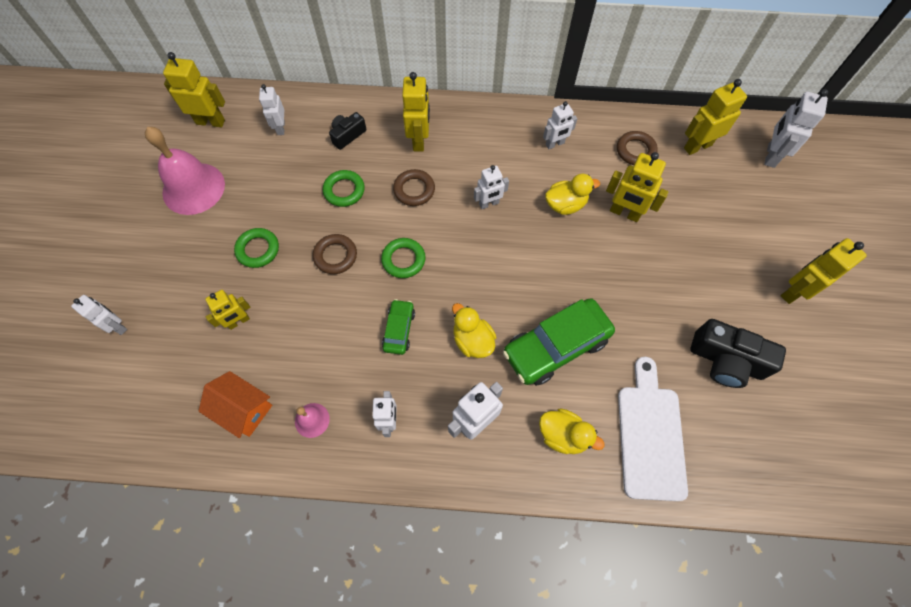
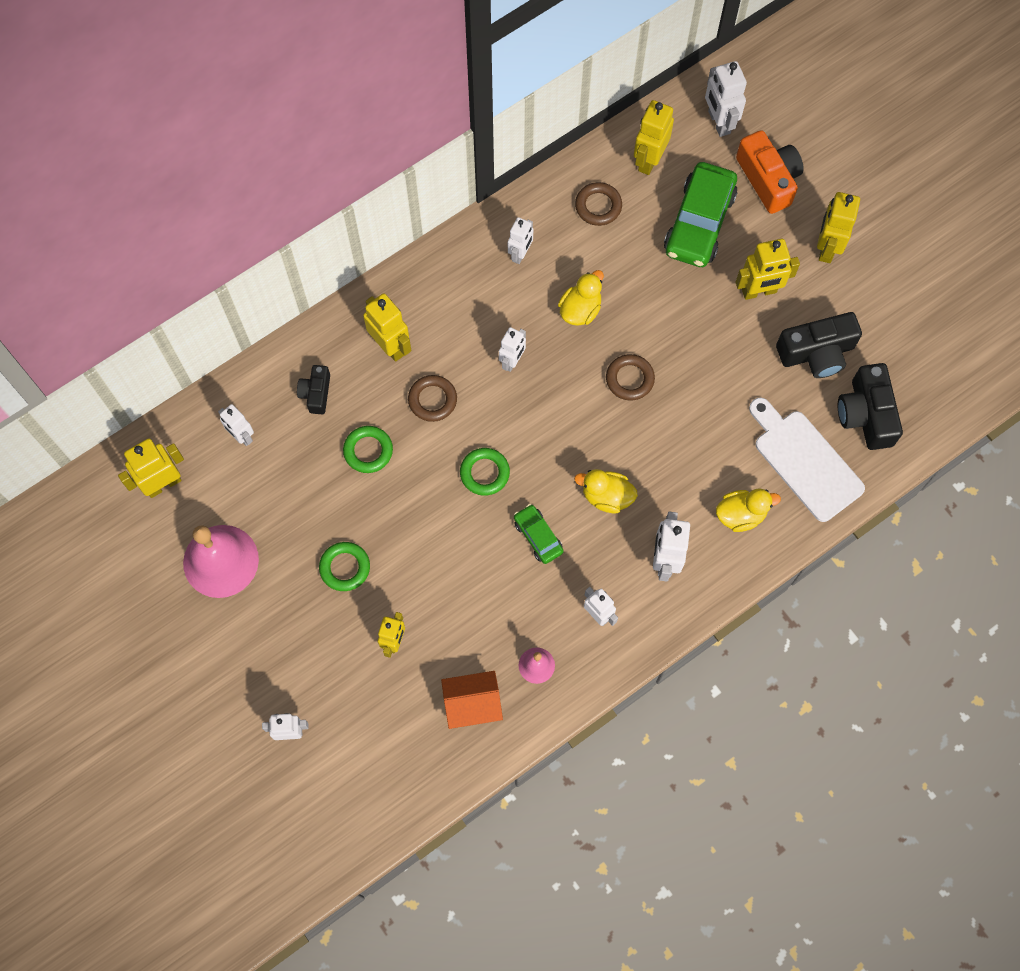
camera: 40 degrees left, 5 degrees up
brown ring [313,234,357,274] -> brown ring moved to [606,354,655,401]
green car [503,298,615,386] -> green car moved to [664,162,738,267]
yellow robot [606,152,669,222] -> yellow robot moved to [735,239,800,300]
none -> orange camera [736,130,804,214]
none -> black camera [838,363,903,450]

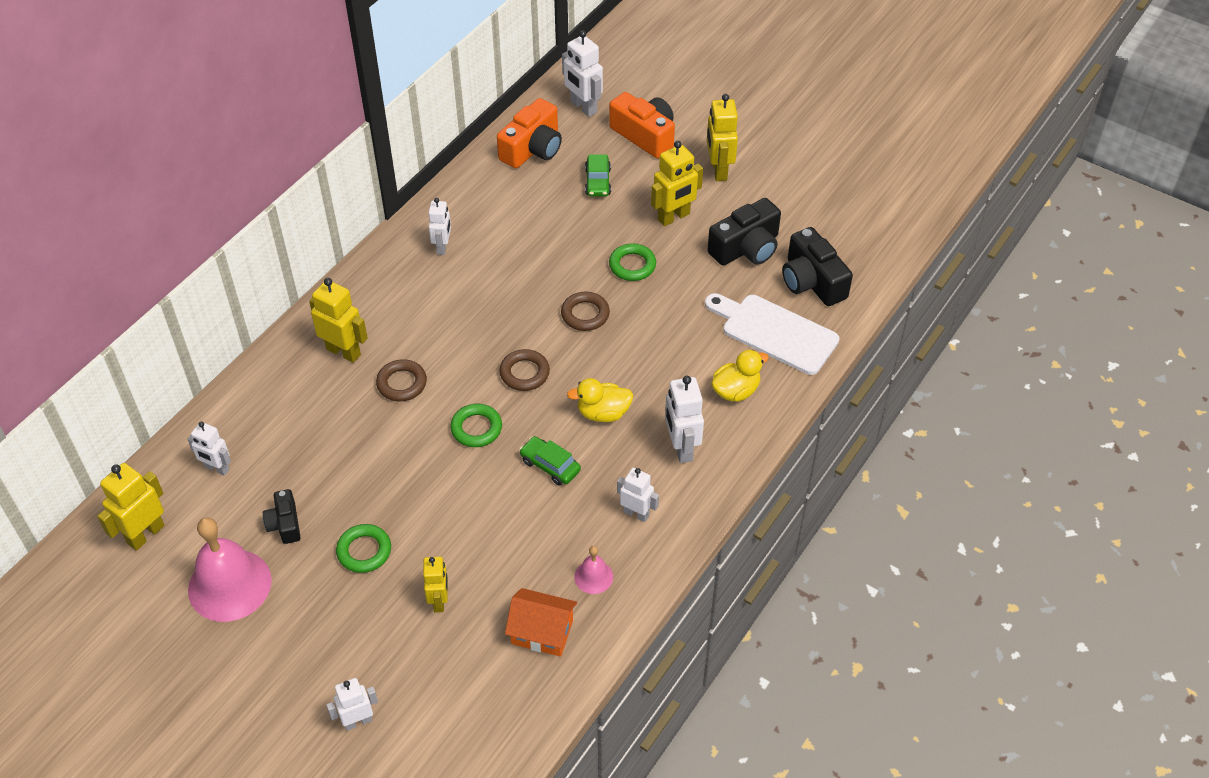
camera: 20 degrees left, 20 degrees down
black camera [297,365,330,414] -> black camera moved to [263,489,301,544]
green ring [343,426,393,473] -> green ring moved to [609,243,656,281]
orange house [441,671,503,729] -> orange house turned 45 degrees clockwise [505,588,577,657]
white robot [499,327,526,372] -> none
yellow duck [558,270,604,326] -> none
brown ring [575,182,622,226] -> brown ring moved to [499,349,550,391]
yellow robot [634,100,674,175] -> orange camera [497,98,562,168]
green car [664,162,738,267] -> green car [585,154,611,197], size x0.52

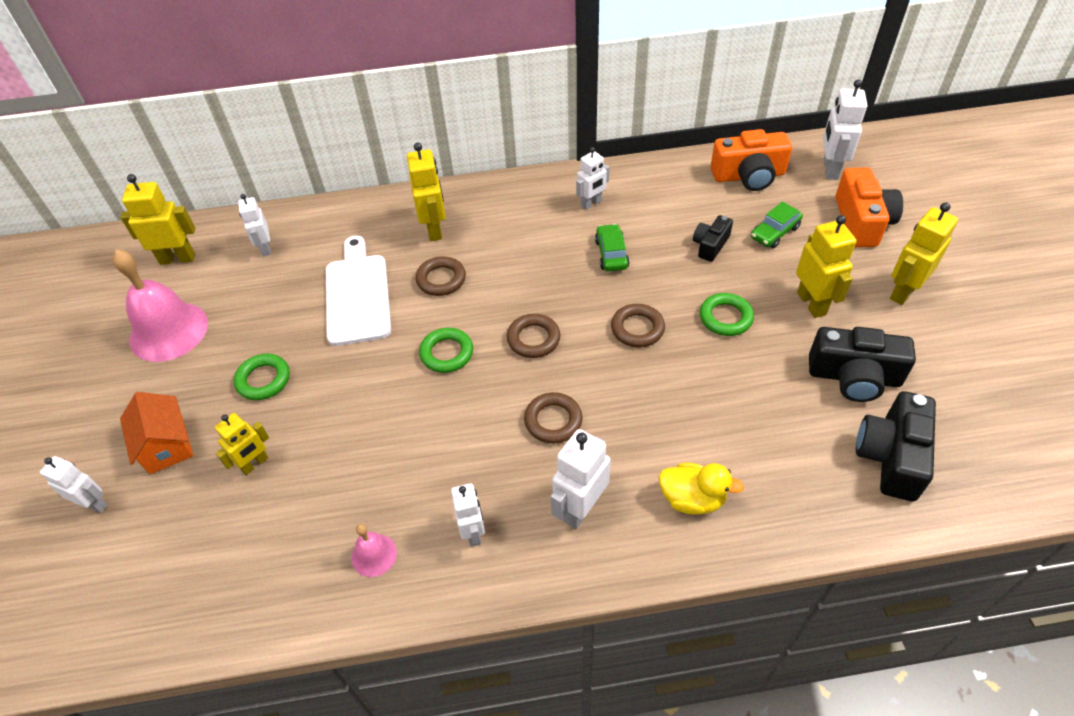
camera: 50 degrees right, 0 degrees up
black camera [263,489,301,544] -> black camera moved to [693,215,733,262]
orange house [505,588,577,657] -> orange house moved to [120,392,193,474]
green car [519,436,581,486] -> green car moved to [595,224,630,271]
yellow duck [567,378,633,422] -> brown ring [524,392,583,444]
yellow robot [651,141,703,226] -> yellow robot turned 120 degrees counterclockwise [796,215,857,318]
white cutting board [705,293,839,375] -> white cutting board moved to [326,236,391,346]

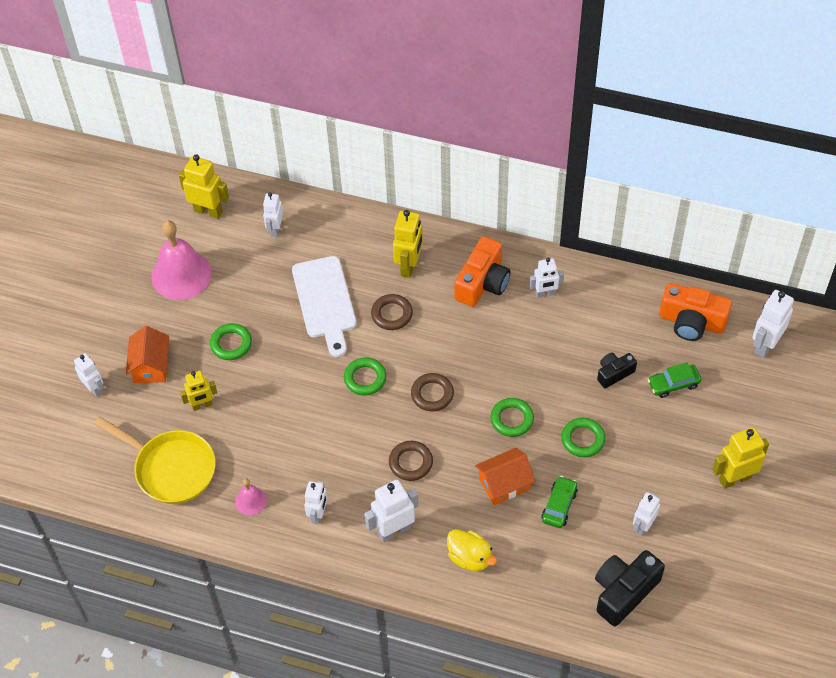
camera: 25 degrees right, 5 degrees up
white cutting board [326,236,391,346] -> white cutting board turned 150 degrees clockwise [292,256,356,357]
green car [595,224,630,271] -> green car moved to [541,476,578,528]
brown ring [611,304,665,347] -> green ring [490,398,534,437]
yellow robot [796,215,857,318] -> none
black camera [809,327,916,402] -> white robot [633,492,660,536]
orange camera [836,168,903,247] -> orange camera moved to [454,236,511,307]
none -> yellow pan [94,416,216,504]
none -> orange house [475,448,535,505]

